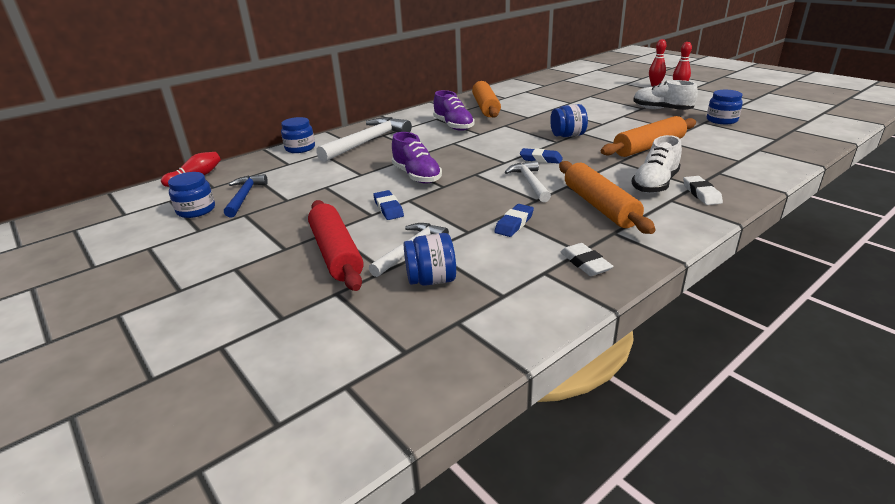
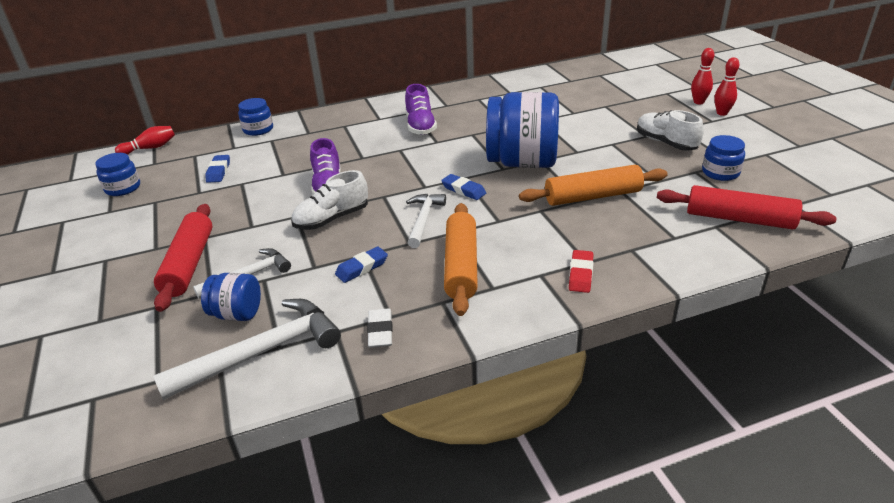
camera: 20 degrees right, 5 degrees up
blue hammer [224,174,268,218] -> none
white hammer [316,117,412,162] -> white hammer moved to [153,299,341,400]
blue eraser [373,190,404,220] -> blue eraser moved to [205,155,230,183]
orange rolling pin [472,81,501,118] -> none
blue jar [550,104,588,137] -> blue jar [486,92,559,168], size x2.06
white shoe [631,135,682,194] -> white shoe moved to [291,170,368,230]
white eraser [683,176,723,205] -> red eraser [569,250,594,293]
none -> red rolling pin [657,185,836,229]

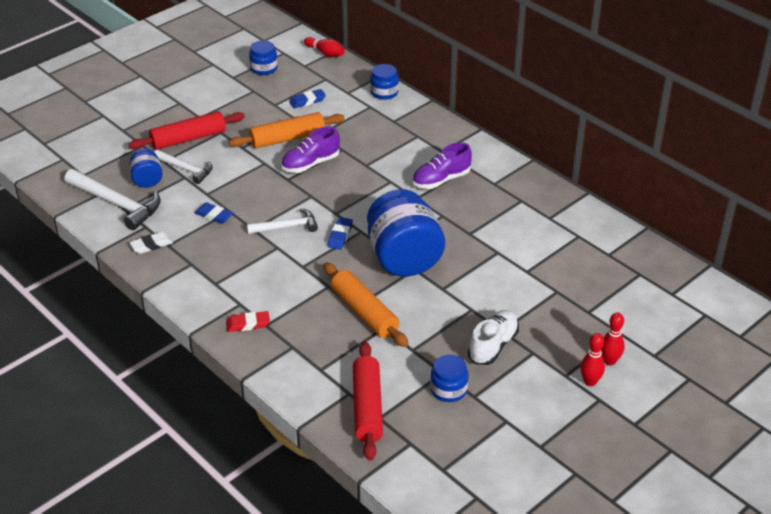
camera: 65 degrees right, 5 degrees up
white shoe [291,170,368,230] -> none
orange rolling pin [444,203,478,316] -> orange rolling pin moved to [229,112,344,149]

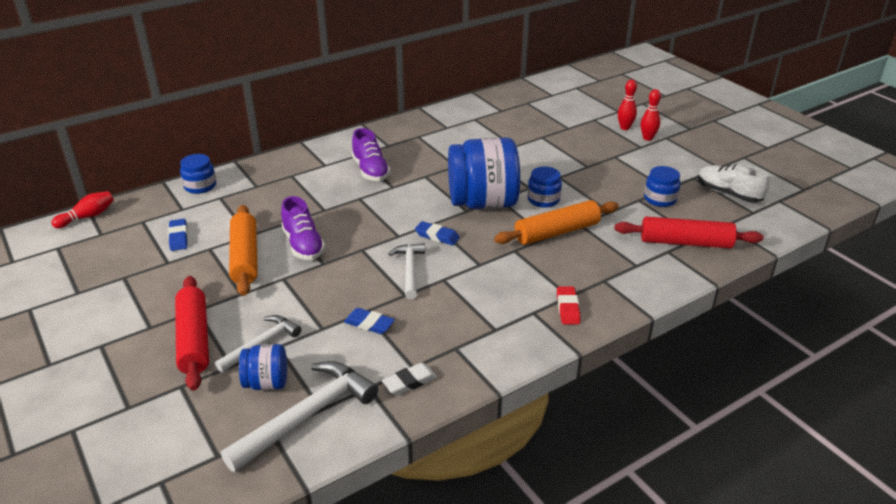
camera: 80 degrees left, 5 degrees down
white eraser [130,232,173,254] -> white eraser turned 75 degrees clockwise [382,363,437,396]
blue eraser [195,202,233,224] -> blue eraser turned 75 degrees clockwise [344,308,395,334]
blue jar [249,40,278,75] -> blue jar moved to [527,166,562,208]
white shoe [468,310,519,365] -> white shoe moved to [698,164,769,203]

